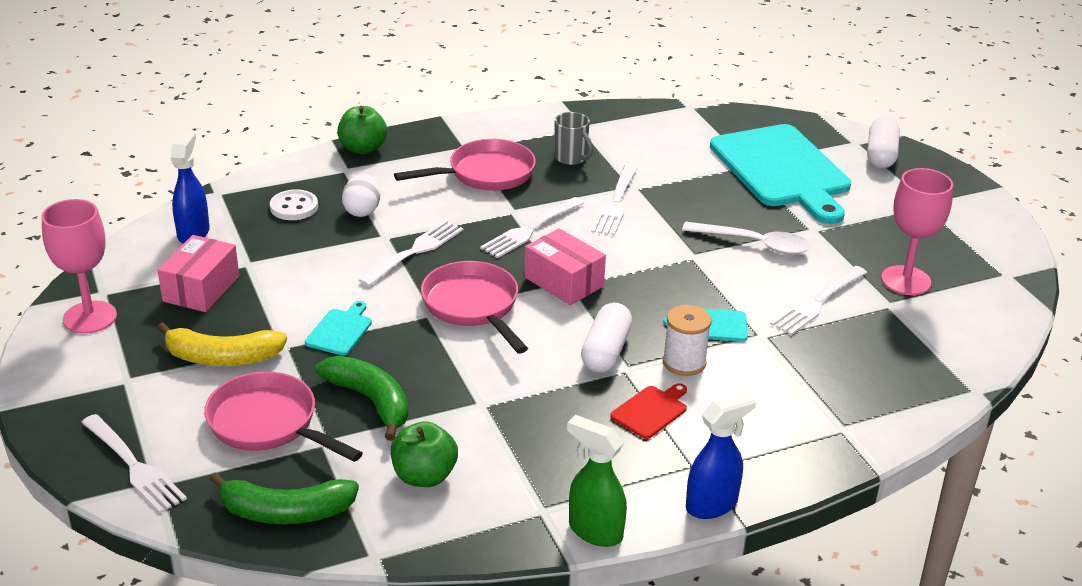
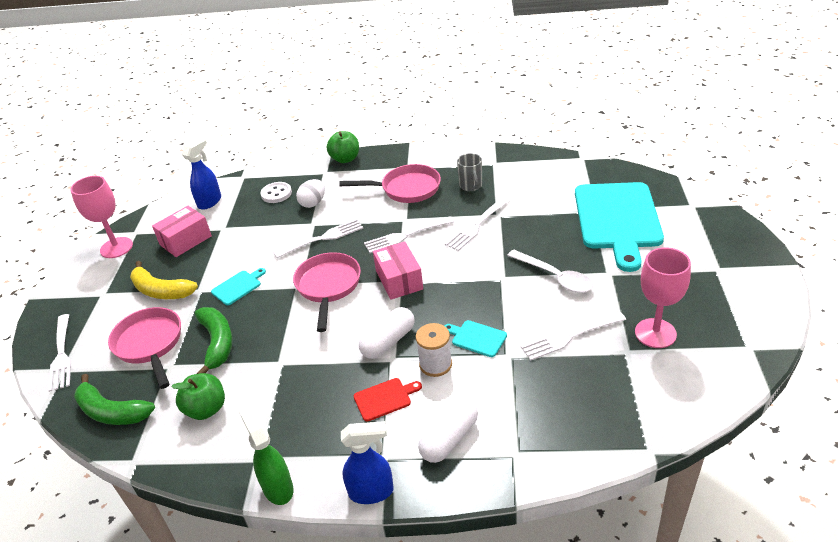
camera: 30 degrees right, 5 degrees up
white capsule [867,116,900,168] -> white capsule moved to [418,398,478,463]

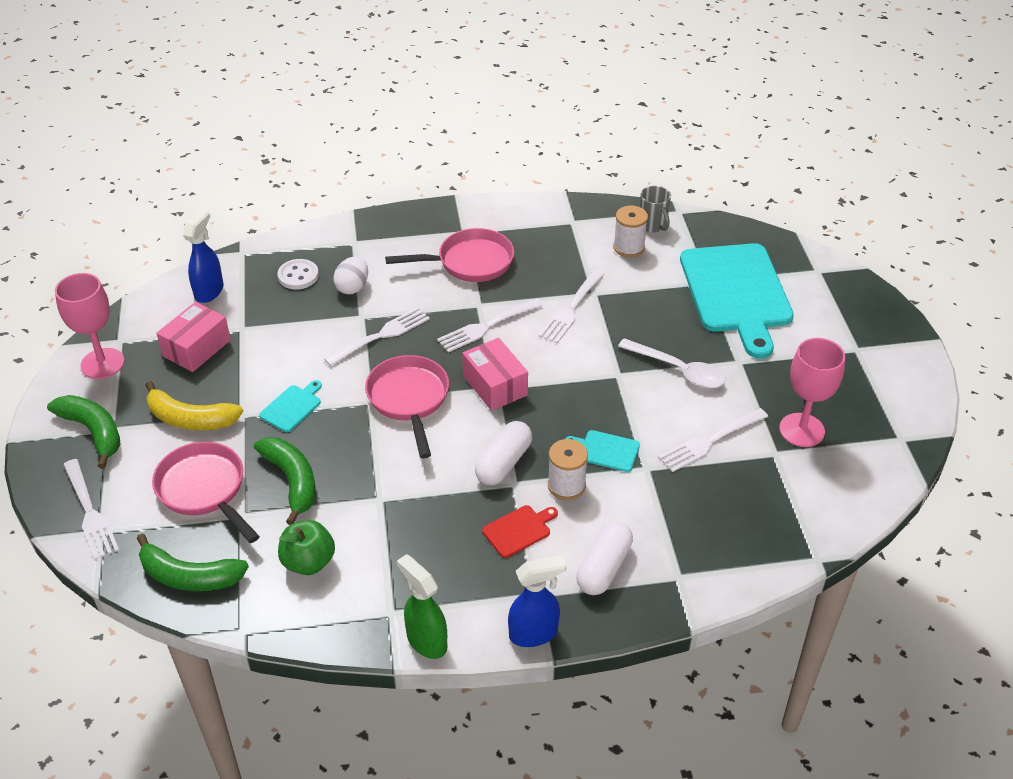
camera: 15 degrees left, 5 degrees up
green apple [327,131,359,163] -> none
grey mug [457,153,482,191] -> grey mug moved to [640,186,671,232]
none -> green banana [47,395,121,468]
none -> white spool [613,206,648,257]

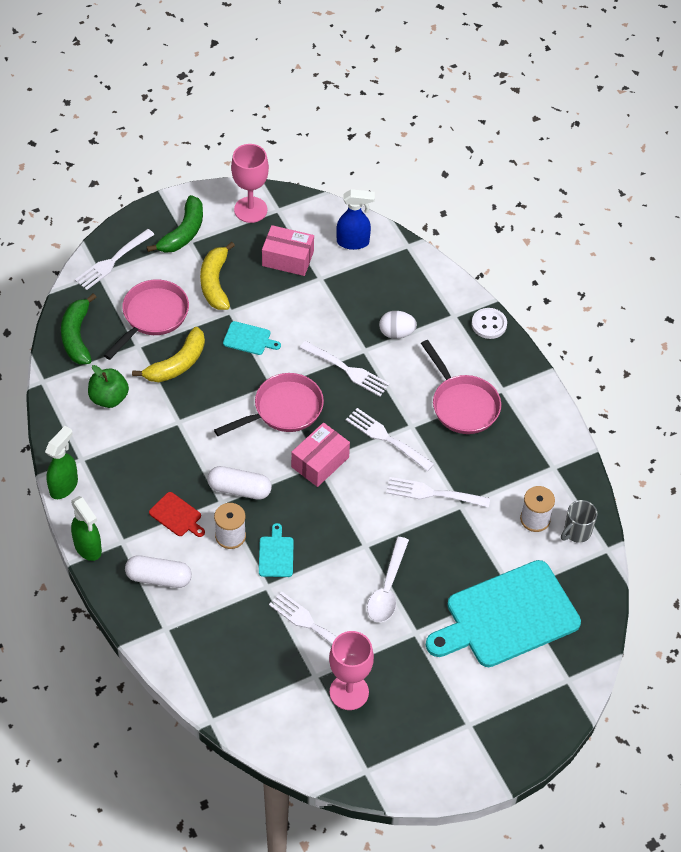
camera: 70 degrees right, 10 degrees up
green banana [254,437,316,525] -> yellow banana [132,327,205,382]
white button [277,259,319,289] -> white button moved to [471,308,507,339]
blue spray bottle [508,555,566,647] -> green spray bottle [71,496,102,561]

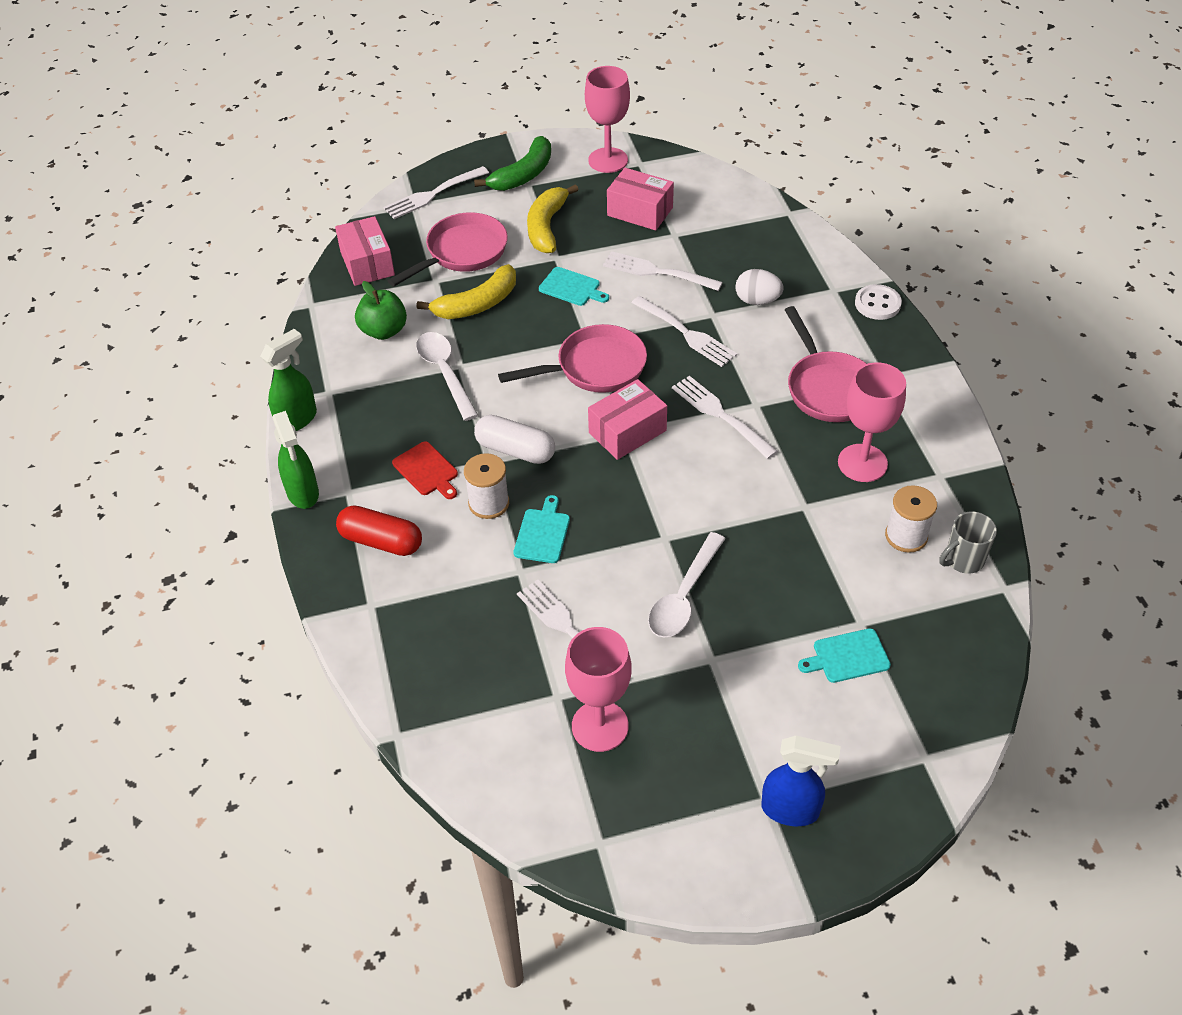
camera: 15 degrees right, 5 degrees down
green banana [61,293,96,364] -> pink box [335,216,395,286]
white capsule [125,555,192,588] -> red capsule [336,506,422,556]
blue spray bottle [336,189,375,250] -> blue spray bottle moved to [761,736,841,826]
white fork [386,477,490,508] -> white fork moved to [603,251,723,291]
turquoise cutting board [426,560,581,667] -> turquoise cutting board [798,628,891,683], size x0.40
none -> white spoon [416,332,478,421]
none -> pink goblet [838,362,906,482]

